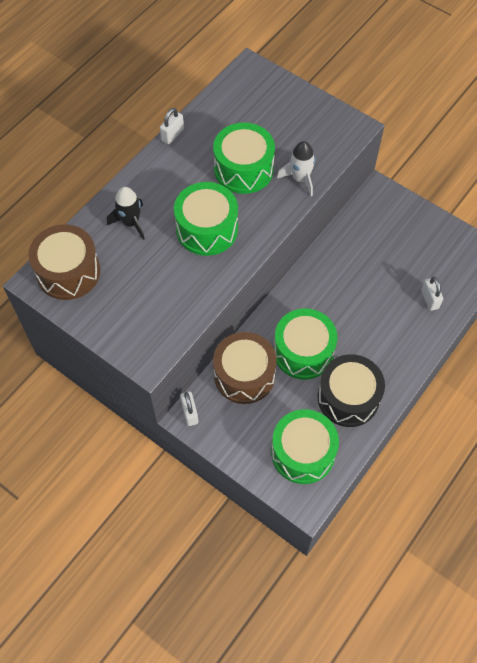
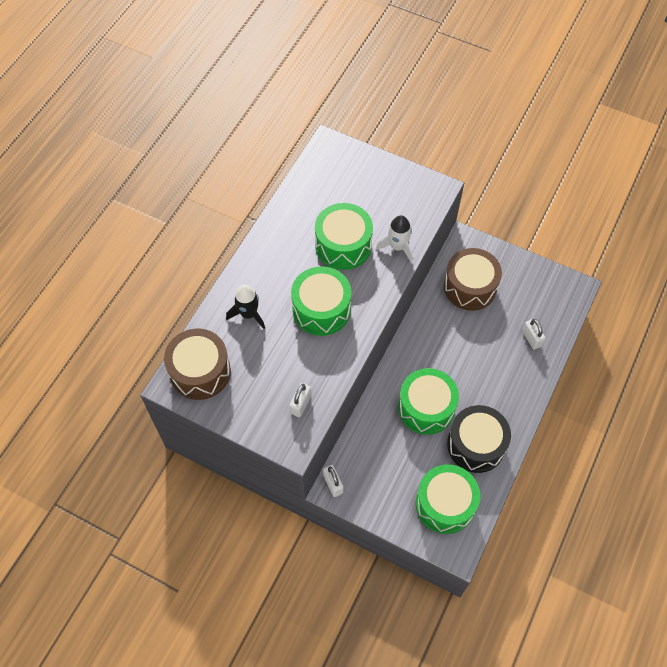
camera: 10 degrees left, 0 degrees up
white padlock [160,108,184,144] -> white padlock moved to [289,383,311,417]
brown drum [213,332,277,404] -> brown drum moved to [444,248,502,311]

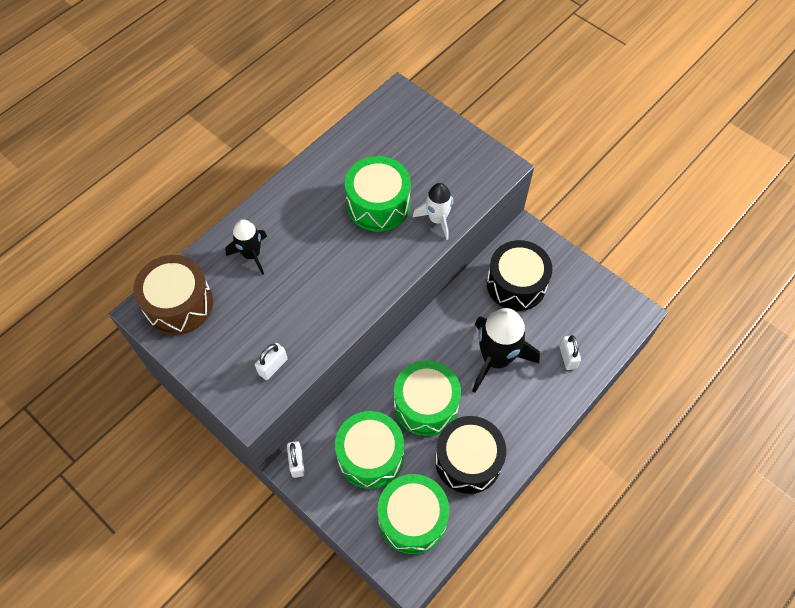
camera: 15 degrees right, 0 degrees up
green drum [291,266,352,336] -> green drum moved to [335,411,404,489]
brown drum [444,248,502,311] -> black drum [487,240,553,311]
none -> black rocket [472,308,540,393]

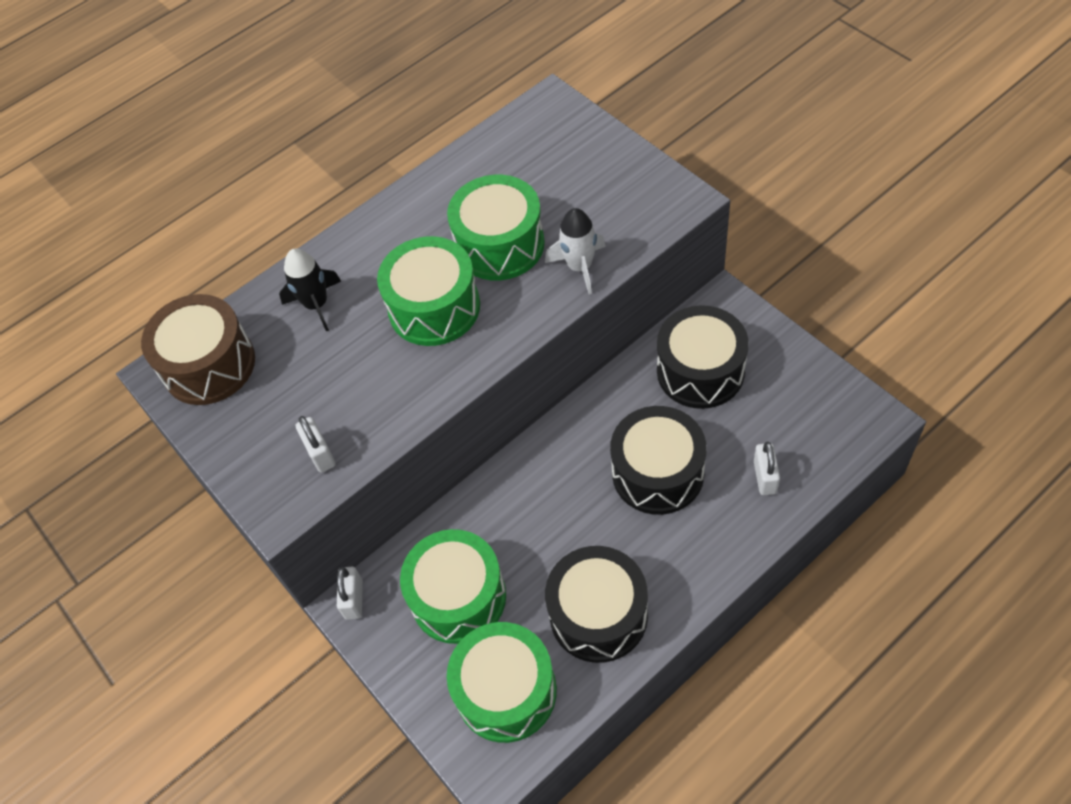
camera: 15 degrees right, 5 degrees down
white padlock [255,343,288,380] -> white padlock turned 75 degrees counterclockwise [296,416,336,473]
green drum [394,360,461,436] -> green drum moved to [377,236,480,346]
black rocket [472,308,540,393] -> black drum [610,406,706,515]

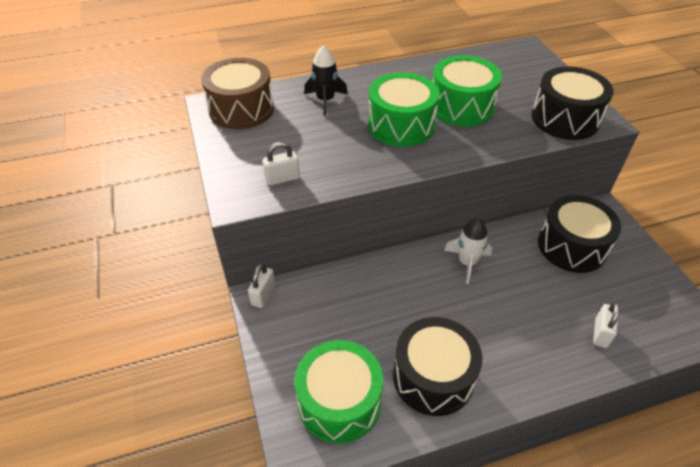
camera: 15 degrees right, 10 degrees down
white padlock [296,416,336,473] -> white padlock turned 75 degrees clockwise [263,142,300,185]
green drum [400,529,506,644] -> none
white rocket [545,208,606,295] -> white rocket moved to [444,218,492,284]
black drum [610,406,706,515] -> black drum moved to [532,66,614,140]

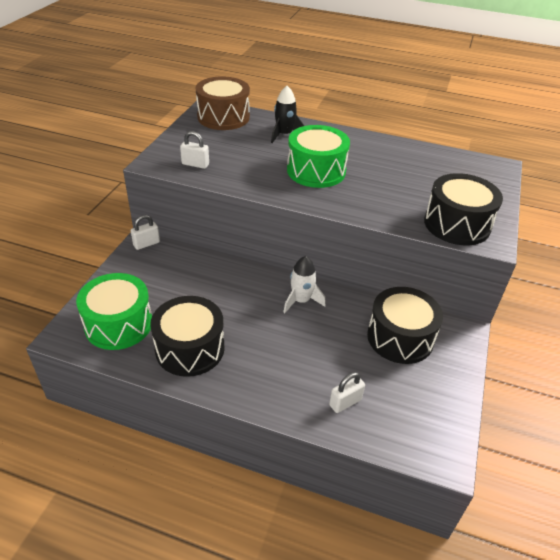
camera: 35 degrees right, 5 degrees down
green drum [433,55,502,127] -> none

